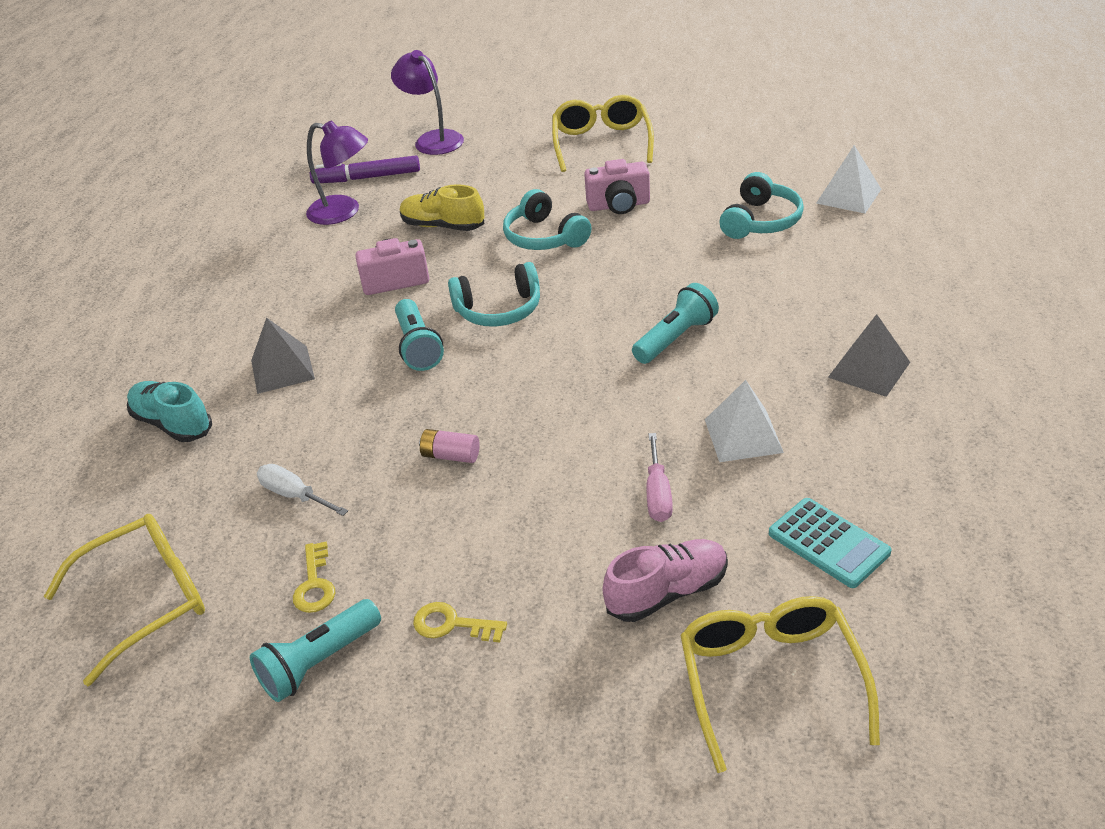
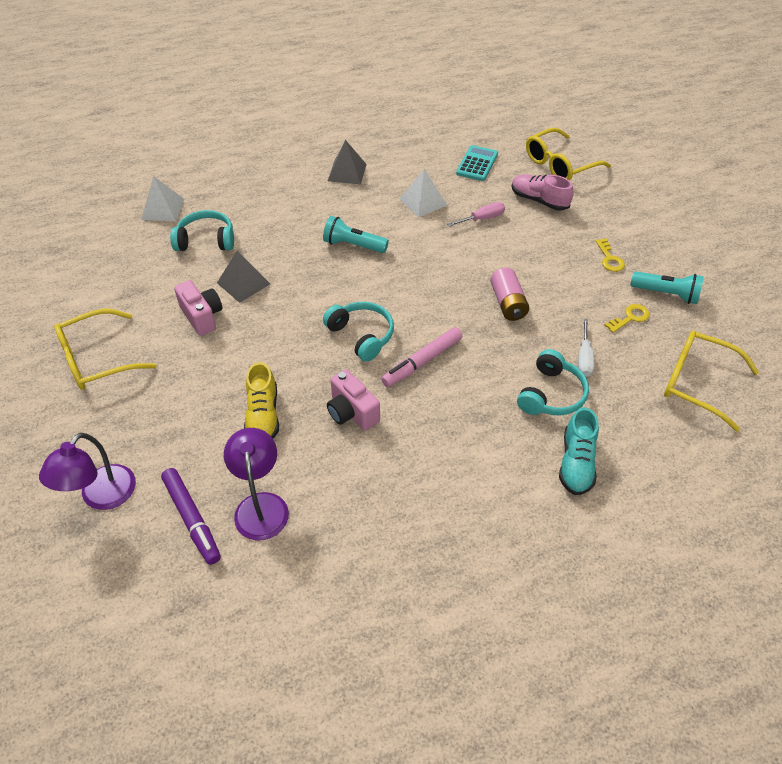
camera: 120 degrees left, 10 degrees up
grey pyramid [251,318,315,394] -> grey pyramid moved to [217,251,270,303]
turquoise flashlight [395,299,444,371] -> pink marker [381,327,462,387]
pink battery [419,429,480,463] -> pink battery [490,268,529,321], size x1.51
turquoise headphones [503,189,591,250] -> turquoise headphones moved to [517,349,589,416]

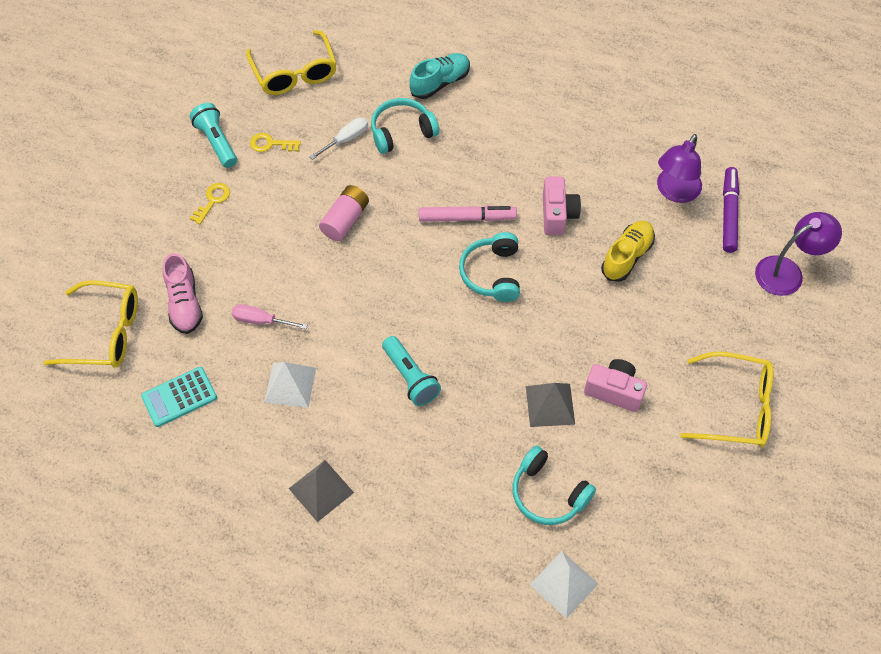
camera: 140 degrees left, 10 degrees up
pink camera [174,280,222,336] -> pink camera turned 105 degrees clockwise [584,359,647,412]

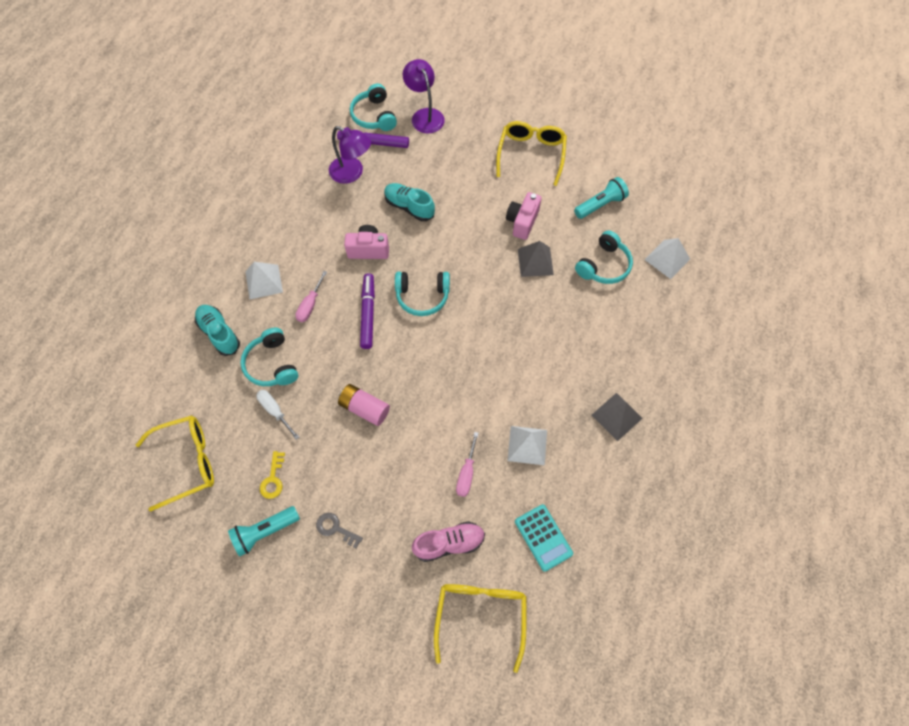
camera: 90 degrees left, 5 degrees up
yellow key [190,183,230,224] -> grey key [316,513,363,549]
turquoise flashlight [382,336,441,406] -> turquoise flashlight moved to [574,177,629,219]
pink marker [419,205,517,222] -> purple marker [360,273,375,349]
yellow shoe [601,221,655,282] -> turquoise shoe [384,183,435,221]
none -> white pyramid [245,262,283,299]
none -> pink screwdriver [295,271,327,322]
none -> turquoise headphones [350,84,397,131]

